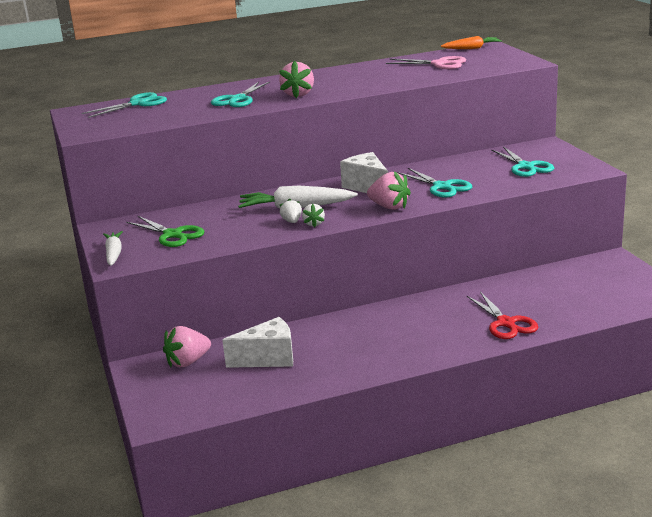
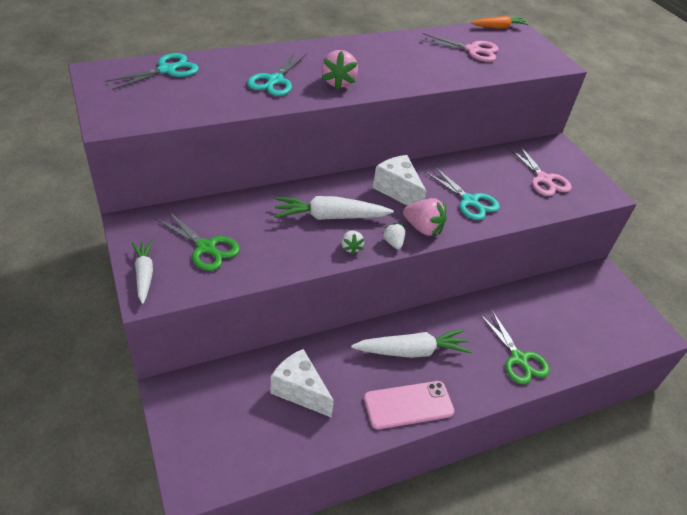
camera: 10 degrees left, 20 degrees up
pink strawberry [163,326,211,367] -> none
white cheese [222,317,293,368] -> white cheese turned 120 degrees counterclockwise [271,349,334,417]
white strawberry [280,198,302,223] -> white strawberry moved to [382,223,405,249]
red scissors [467,292,538,339] -> green scissors [480,310,550,384]
turquoise scissors [491,147,554,177] -> pink scissors [508,145,572,196]
none -> white carrot [351,329,472,358]
none -> pink phone [364,381,455,429]

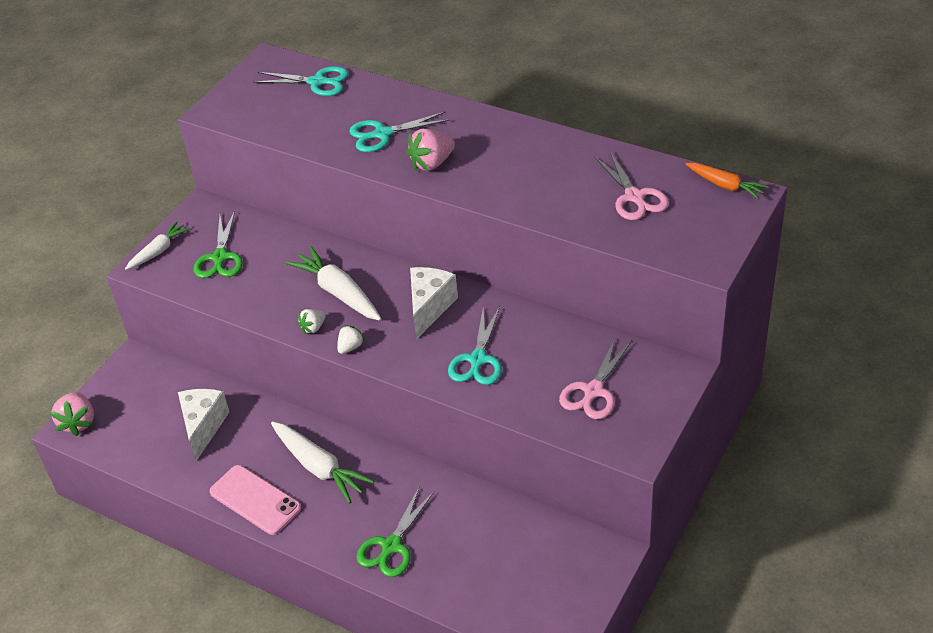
camera: 60 degrees right, 0 degrees up
pink strawberry [403,198,447,236] -> pink strawberry moved to [50,392,94,436]

